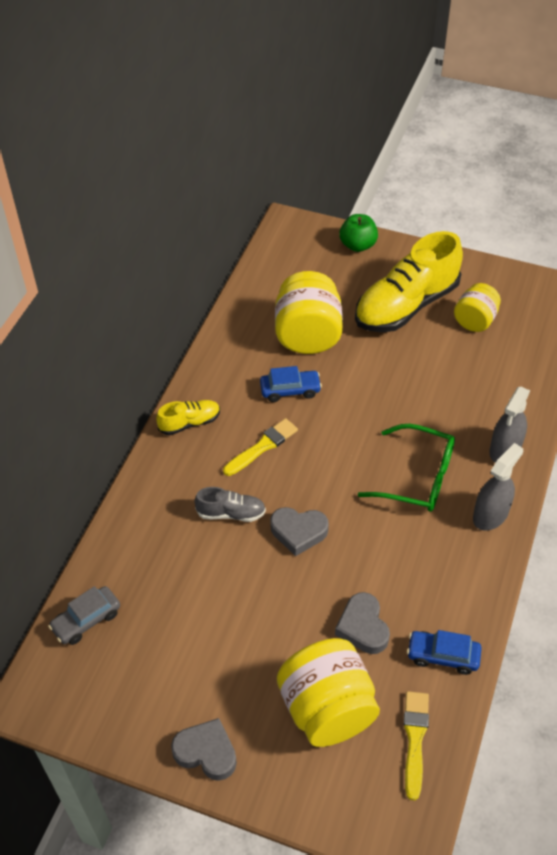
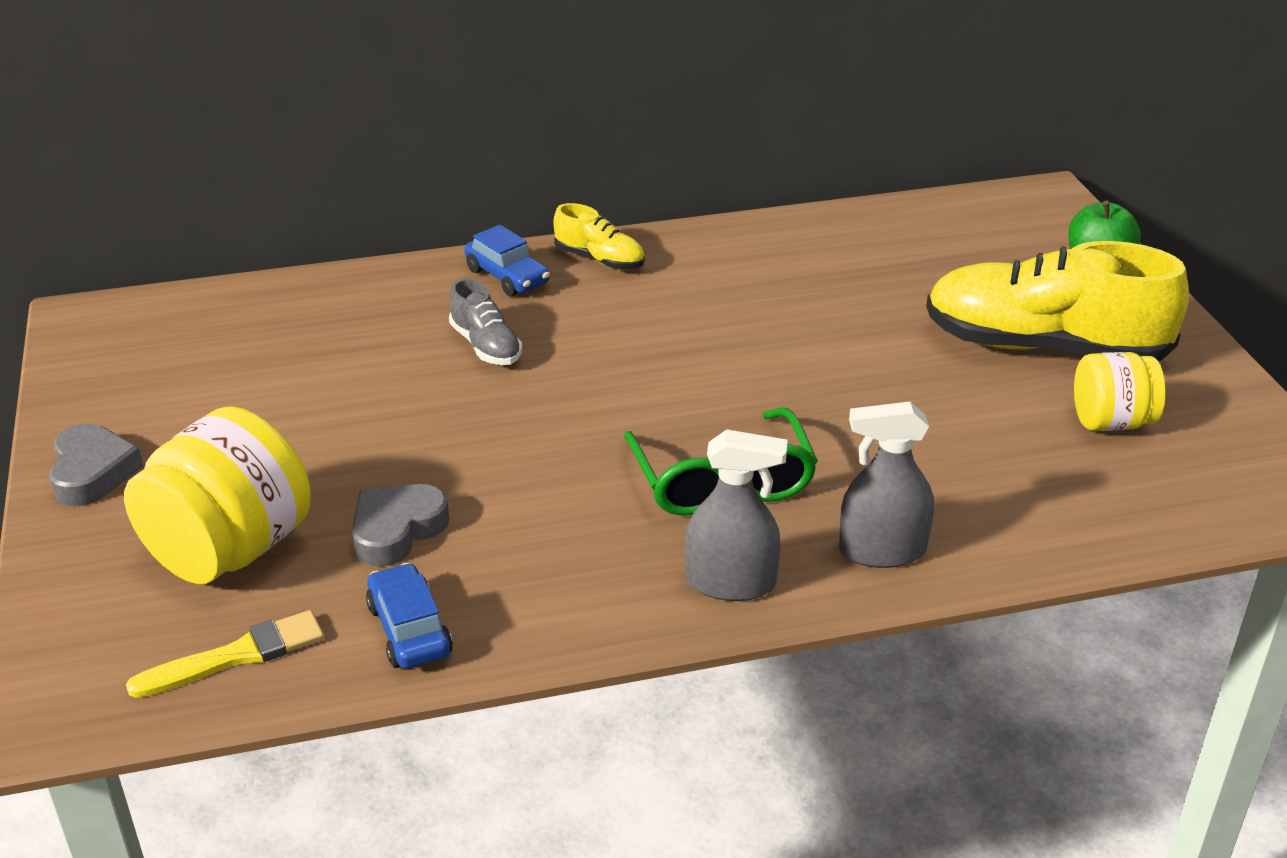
camera: 55 degrees right, 15 degrees down
grey car [48,586,120,645] -> none
yellow brush [223,418,298,476] -> none
blue car [260,366,322,402] -> blue car moved to [464,225,550,297]
grey heart [270,507,329,556] -> none
yellow jar [275,271,343,354] -> none

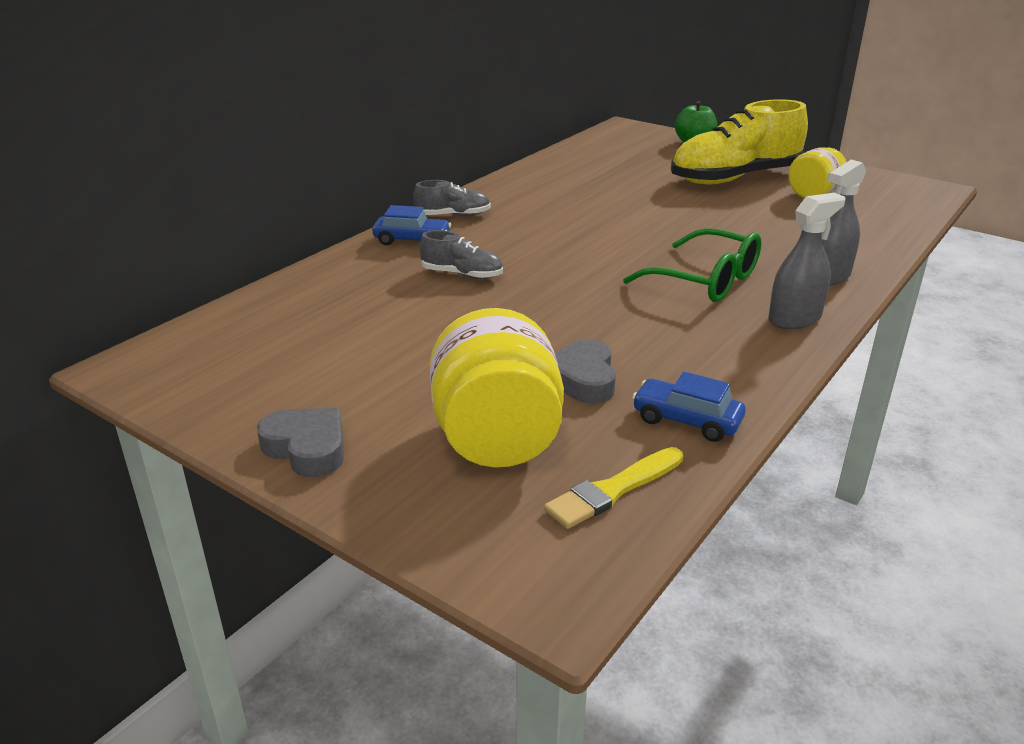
camera: 40 degrees left, 5 degrees down
yellow brush [126,610,324,698] -> yellow brush turned 150 degrees counterclockwise [544,447,683,529]
yellow shoe [553,203,645,269] -> grey shoe [413,180,491,216]

